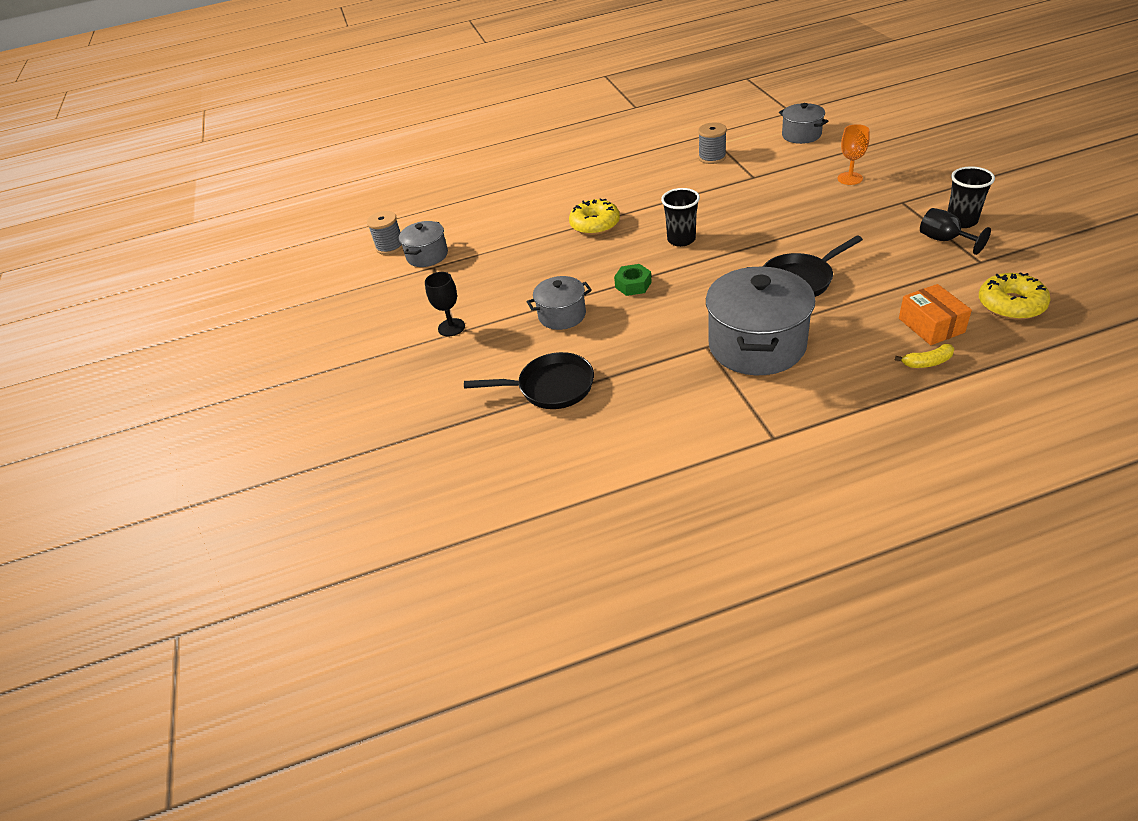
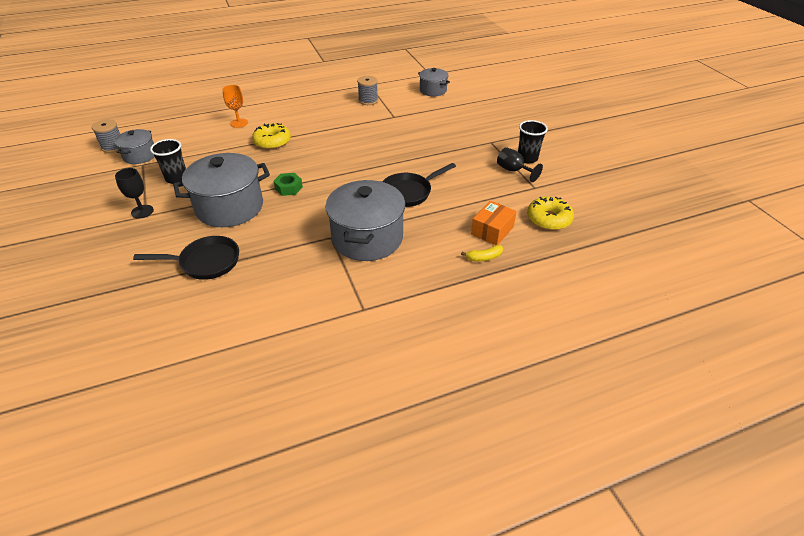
camera: 10 degrees left, 0 degrees up
grey pot [527,276,592,330] -> grey pot [173,153,270,227], size x1.82
black cup [661,188,700,247] -> black cup moved to [150,139,186,184]
orange goblet [837,124,869,185] -> orange goblet moved to [222,85,248,128]
orange box [899,284,972,345] -> orange box turned 60 degrees clockwise [471,201,517,245]

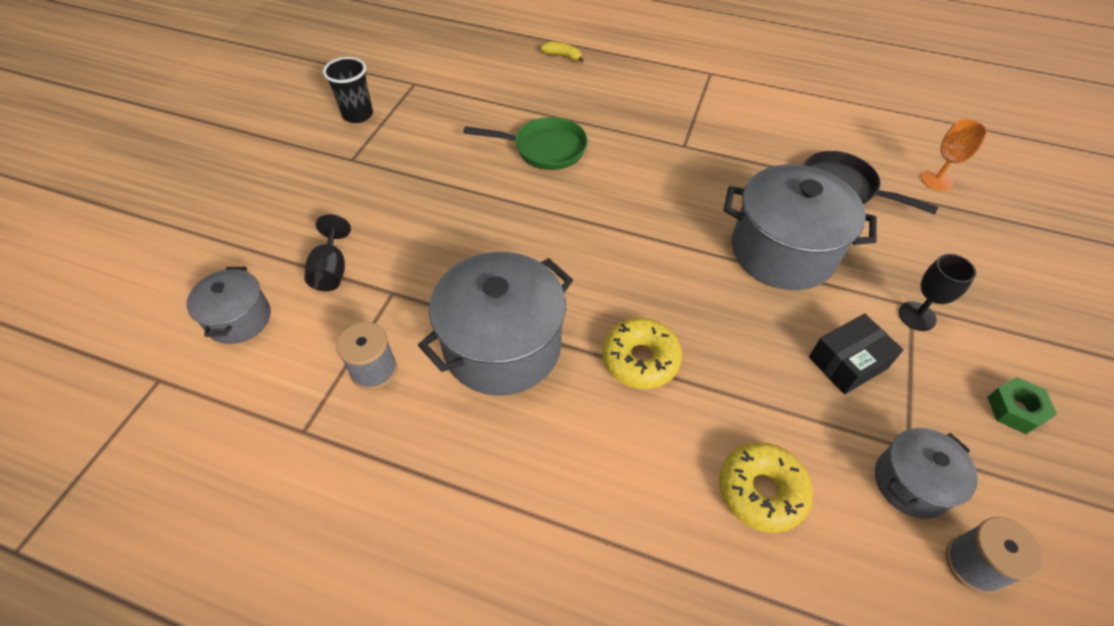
camera: 140 degrees left, 10 degrees up
black cup [150,139,186,184] -> black box [809,313,903,394]
orange goblet [222,85,248,128] -> orange goblet moved to [921,119,988,191]
green nut [273,173,303,196] -> green nut moved to [987,377,1057,434]
grey pot [325,180,405,261] -> grey pot moved to [418,252,573,396]
black pan [383,163,456,207] -> green pan [463,117,588,170]
orange box [471,201,517,245] -> none
black goblet [497,147,543,182] -> black goblet moved to [304,214,351,291]
yellow donut [527,197,574,230] -> yellow donut moved to [719,442,813,533]

